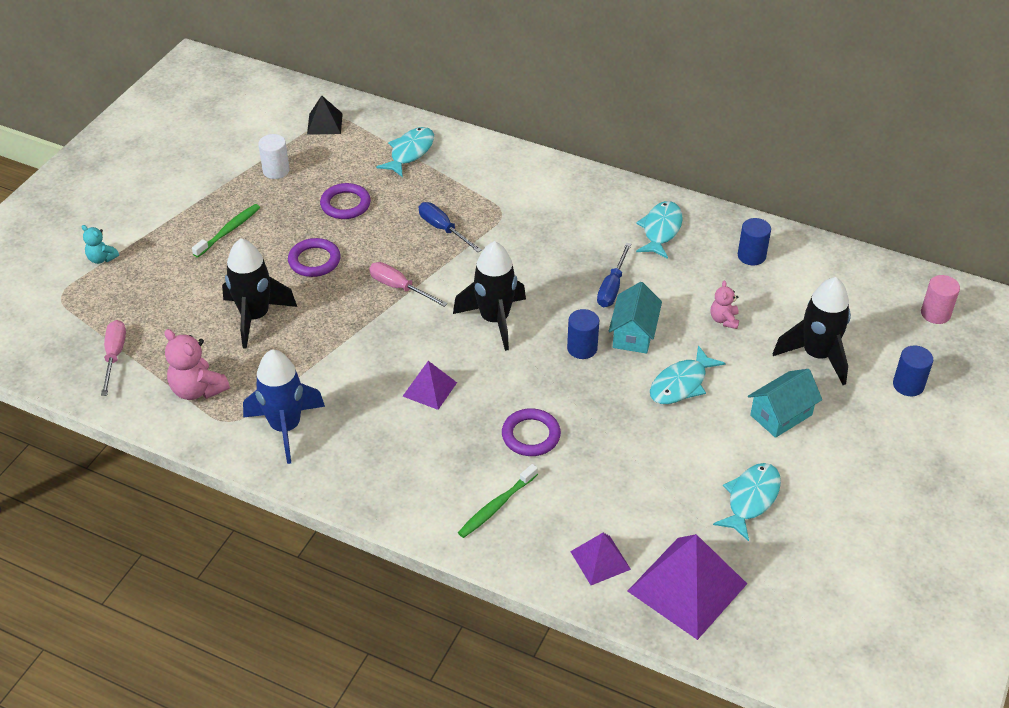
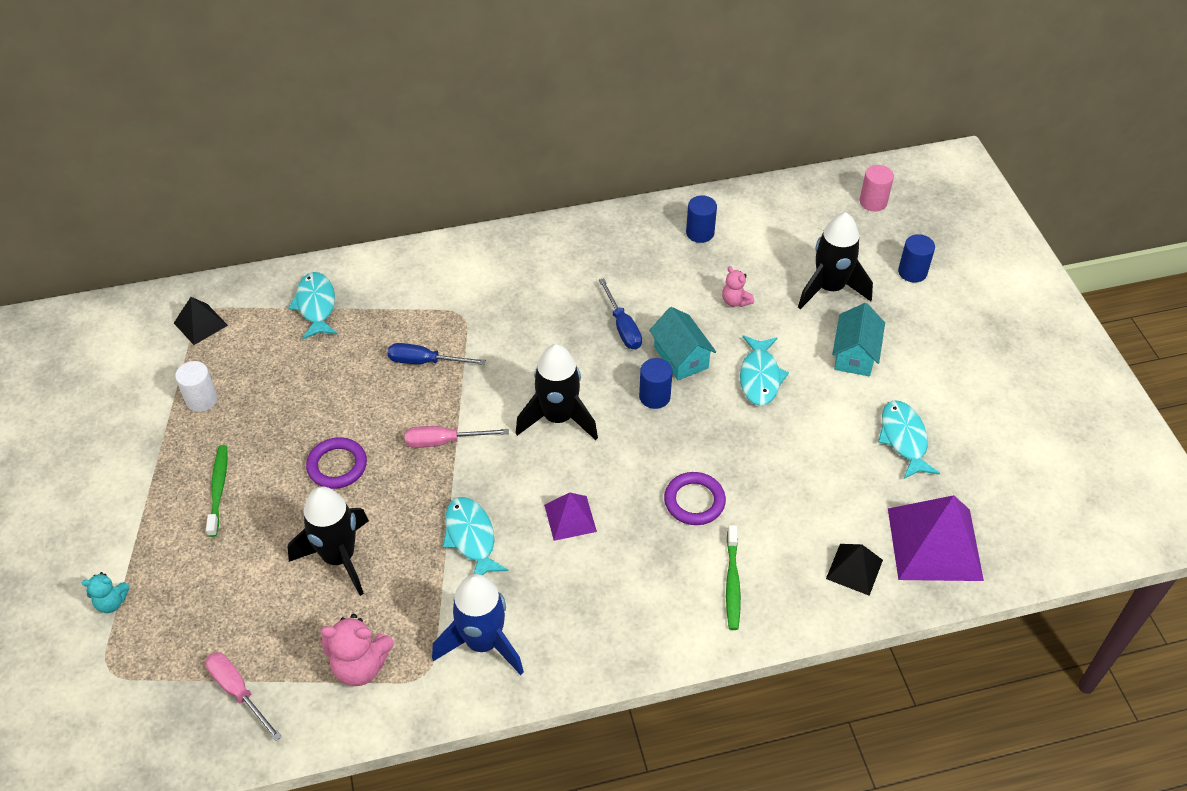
camera: 40 degrees left, 5 degrees up
purple ring [320,183,371,219] -> none
purple pyramid [570,533,631,585] -> black pyramid [826,544,883,596]
turquoise fish [636,201,683,259] -> turquoise fish moved to [443,497,509,575]

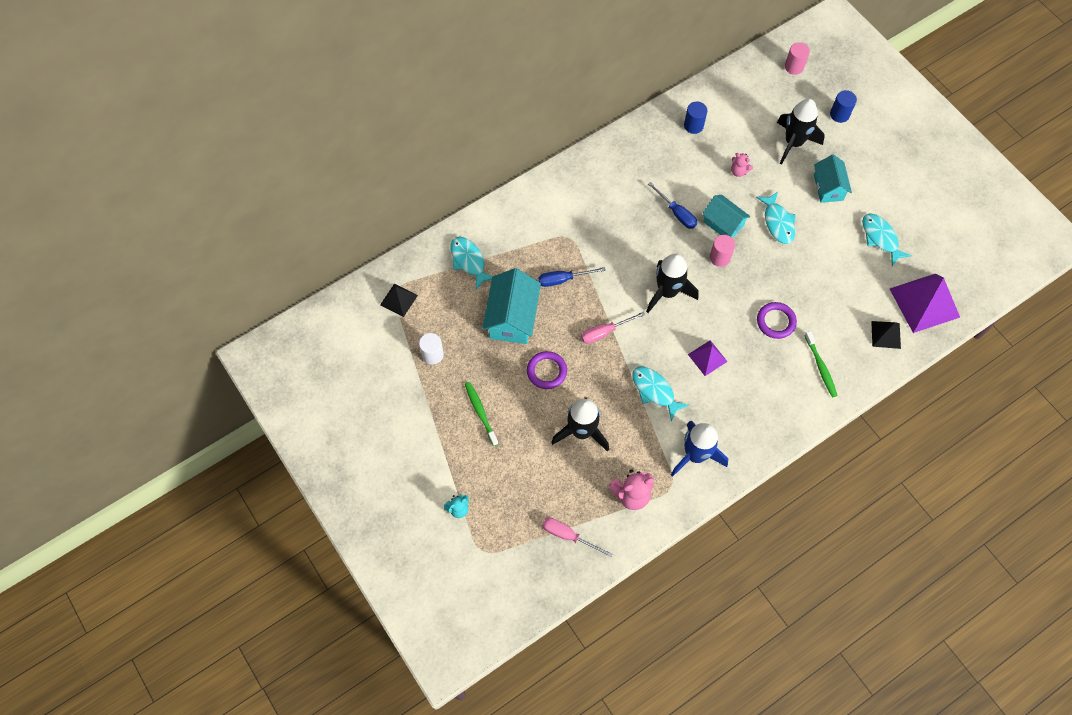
camera: 20 degrees left, 15 degrees up
blue cylinder [639,358,673,409] -> pink cylinder [710,235,735,267]
none -> turquoise house [482,268,541,344]

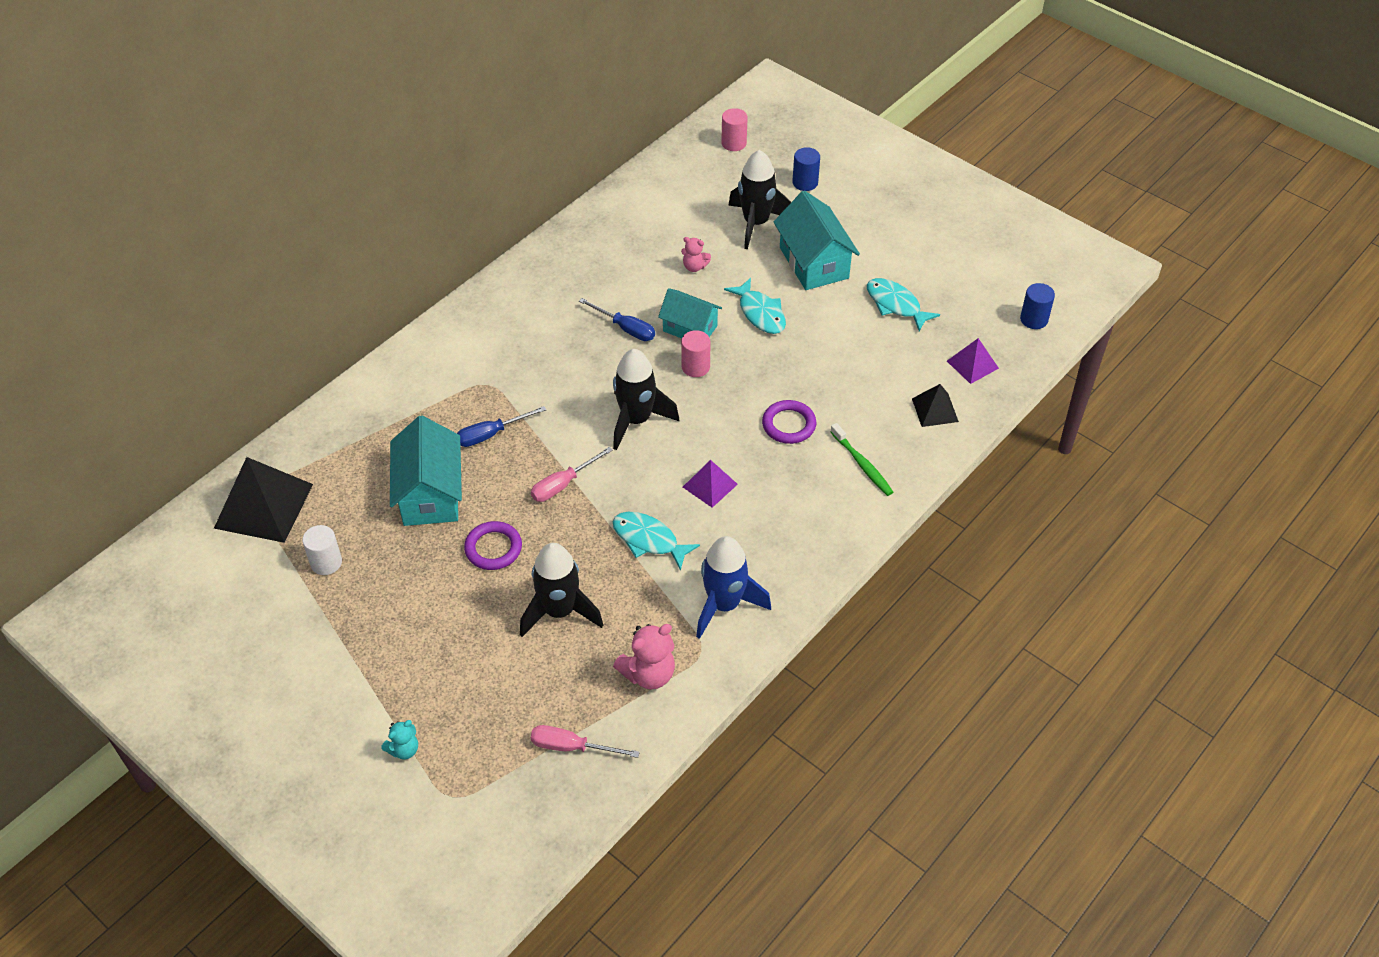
camera: 15 degrees left, 15 degrees down
black pyramid [380,283,418,317] -> black pyramid [214,457,313,543], size x1.88
turquoise fish [451,237,493,289] -> none
green toothbrush [465,382,499,446] -> none
blue cylinder [684,102,707,134] -> blue cylinder moved to [1020,283,1055,329]
turquoise house [814,154,852,203] -> turquoise house [774,190,860,290], size x1.52
purple pyramid [890,274,960,333] -> purple pyramid [947,338,999,384], size x0.53

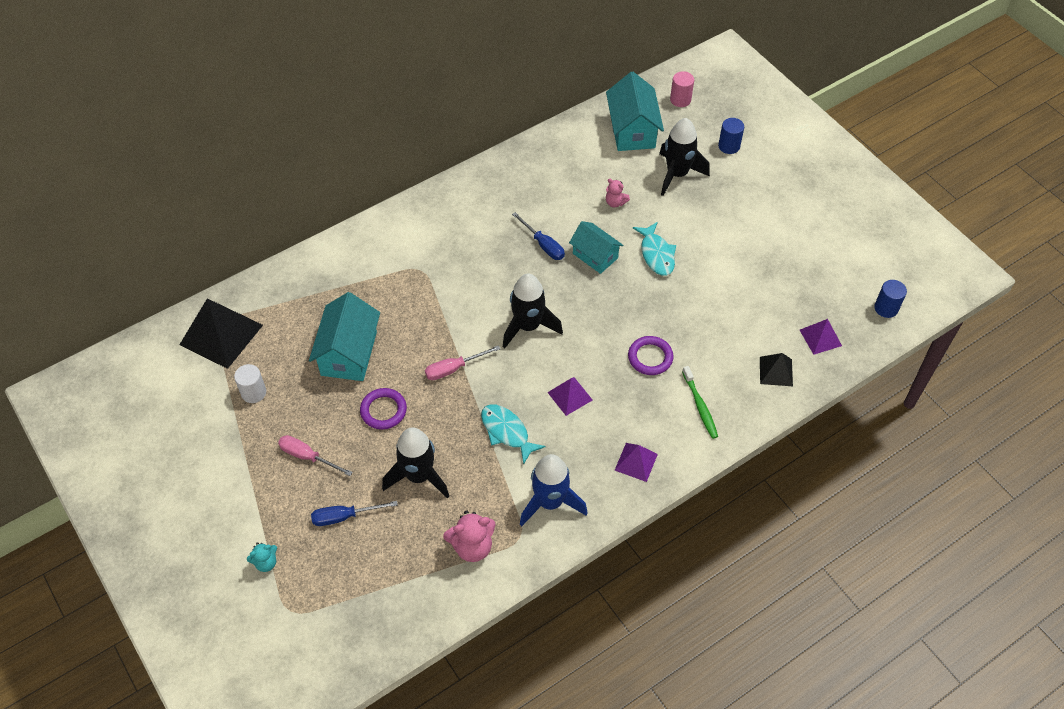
camera: 15 degrees right, 5 degrees up
blue screwdriver [457,406,546,447] -> blue screwdriver moved to [311,501,398,526]
pink screwdriver [531,725,640,758] -> pink screwdriver moved to [278,435,353,476]
pink cylinder [681,330,710,377] -> none
turquoise house [774,190,860,290] -> turquoise house moved to [606,72,664,151]
turquoise fish [867,278,940,331] -> none
none -> purple pyramid [615,443,658,482]

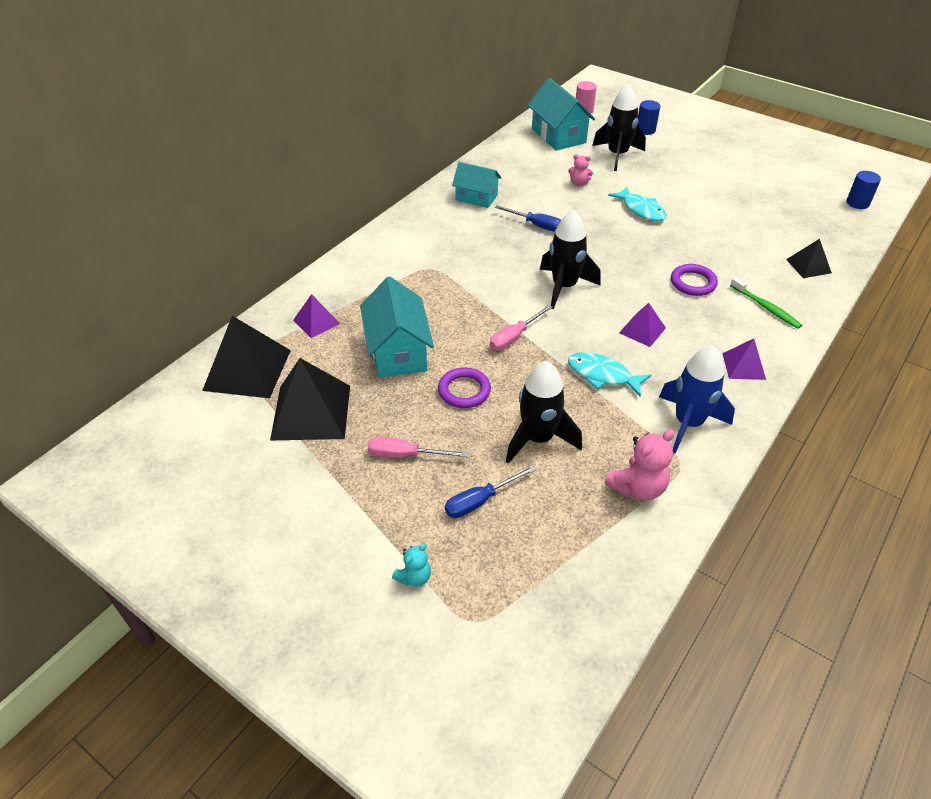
camera: 20 degrees left, 10 degrees down
white cylinder [234,364,266,403] -> black pyramid [270,358,350,440]
turquoise house [569,221,623,274] -> turquoise house moved to [452,162,502,208]
purple pyramid [800,319,842,355] -> purple pyramid moved to [293,294,340,338]

